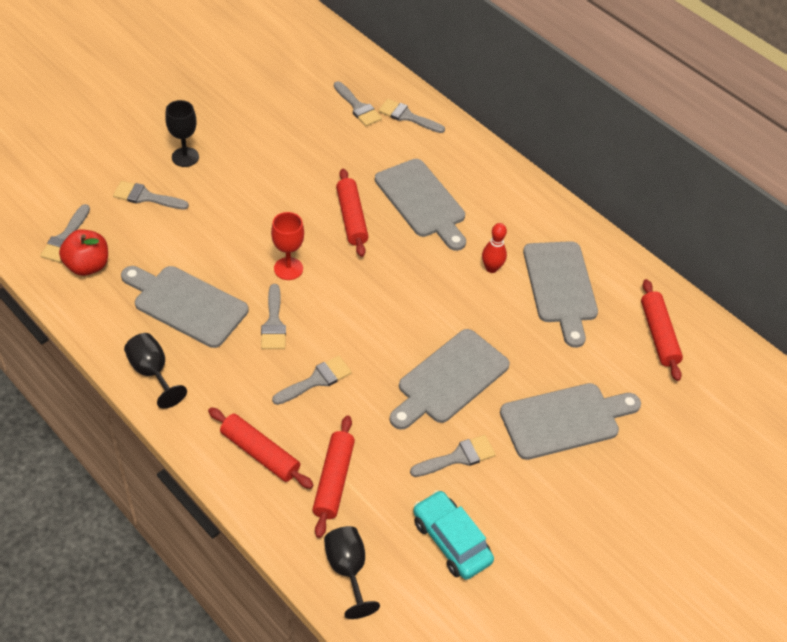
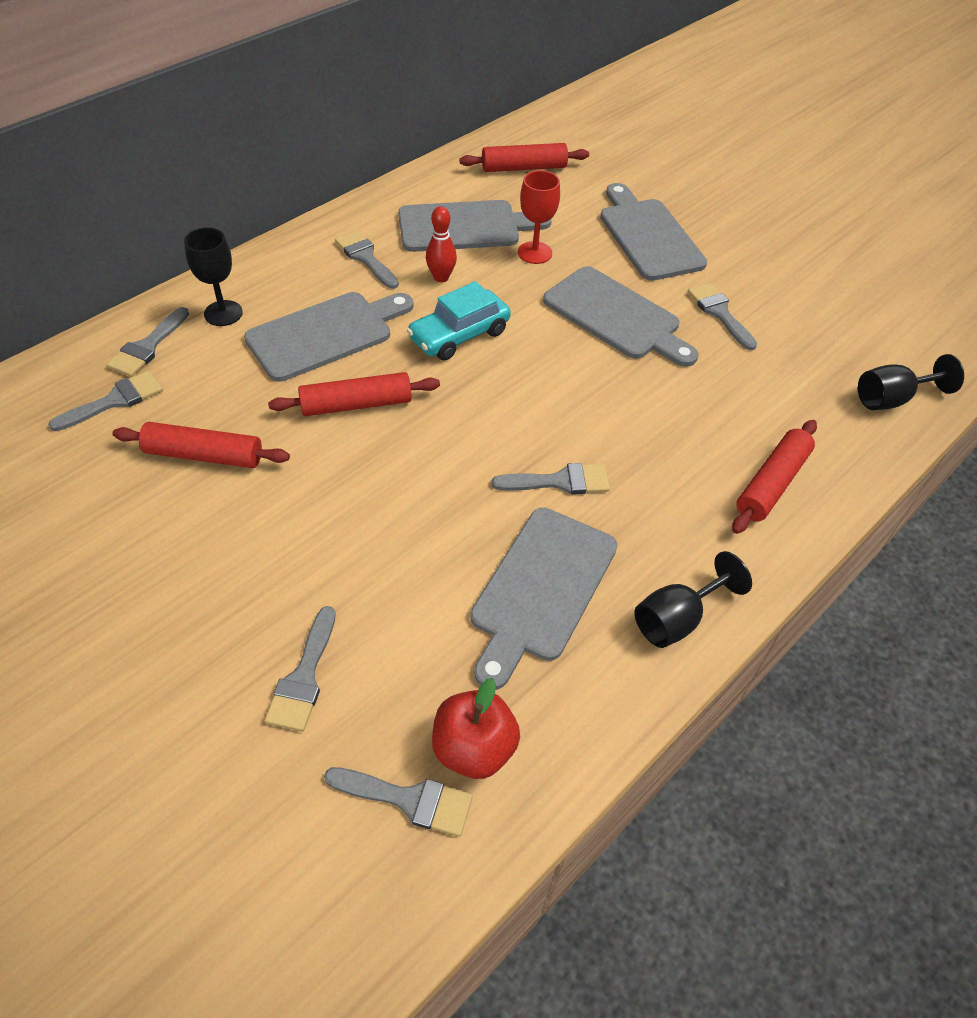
camera: 90 degrees left, 0 degrees up
black goblet [165,100,199,167] -> black goblet moved to [184,227,243,326]
red goblet [271,212,304,280] -> red goblet moved to [518,170,560,264]
grey brush [272,356,352,405] -> grey brush moved to [335,230,399,289]
red rolling pin [312,415,355,538] -> red rolling pin moved to [112,422,290,468]
turquoise car [413,490,494,580] -> turquoise car moved to [407,281,511,360]

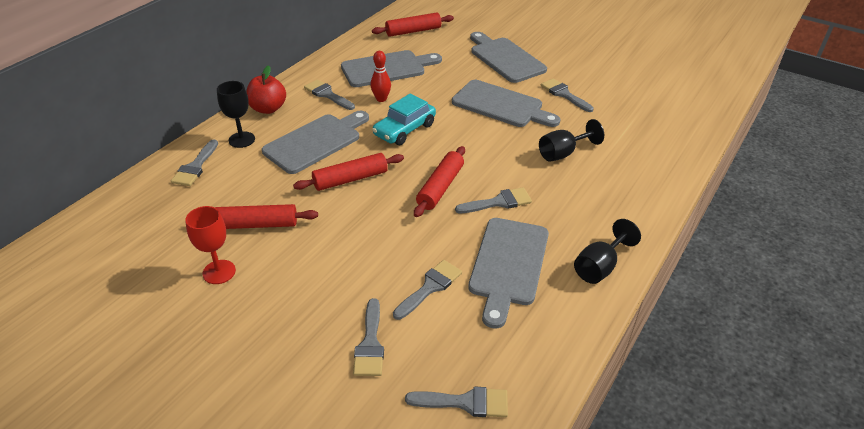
camera: 10 degrees left, 10 degrees down
grey brush [48,370,163,431] -> grey brush moved to [393,260,462,320]
red apple [432,678,520,779] -> red apple moved to [246,65,286,114]
red goblet [518,170,560,264] -> red goblet moved to [185,206,236,284]
red rolling pin [732,420,817,534] -> red rolling pin moved to [414,146,465,217]
black goblet [858,354,964,410] -> black goblet moved to [539,119,604,162]

